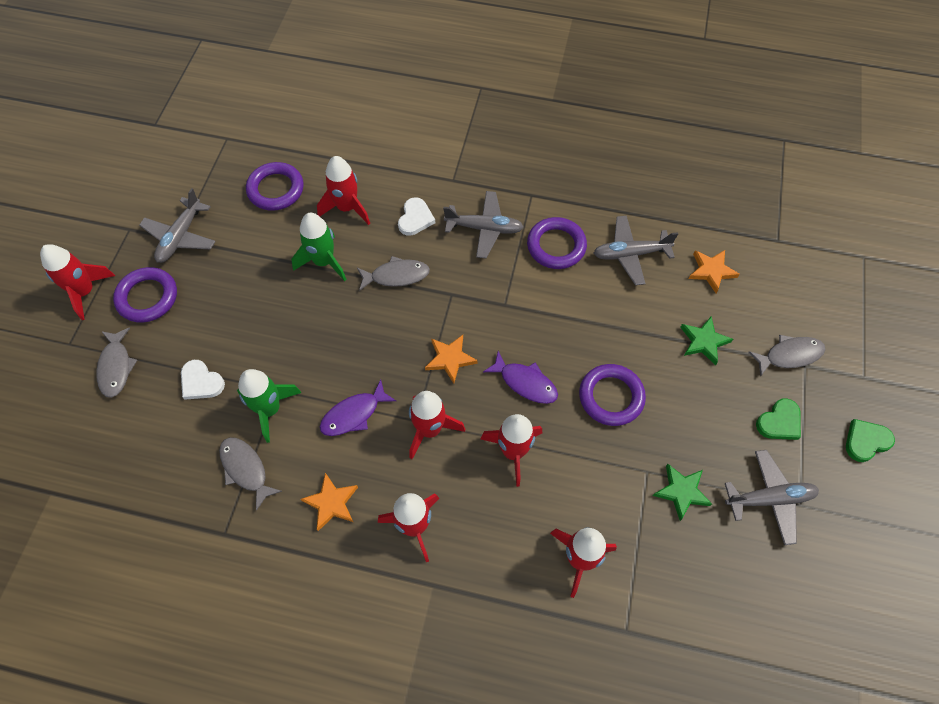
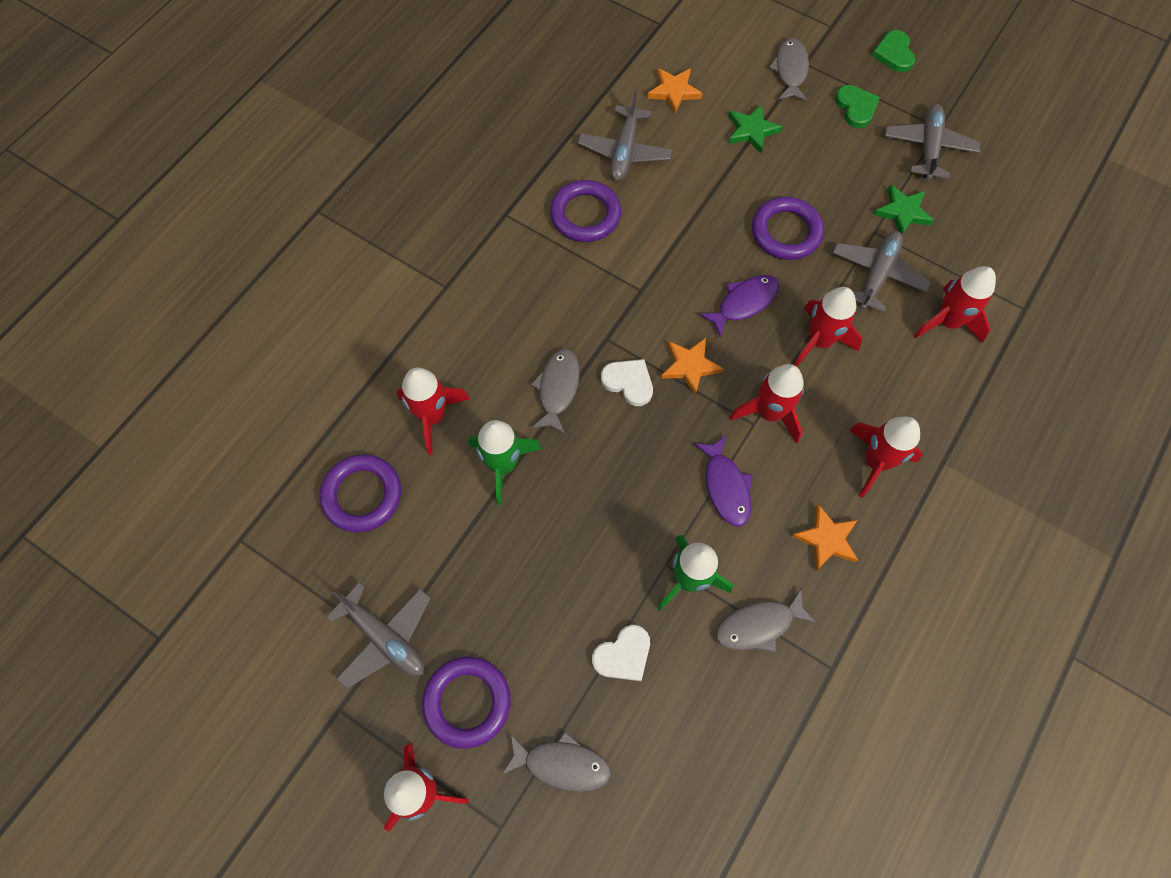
camera: 70 degrees left, 5 degrees up
white heart [398,197,435,236] -> white heart moved to [601,359,653,406]
grey plane [443,191,524,258] -> grey plane moved to [832,231,931,313]

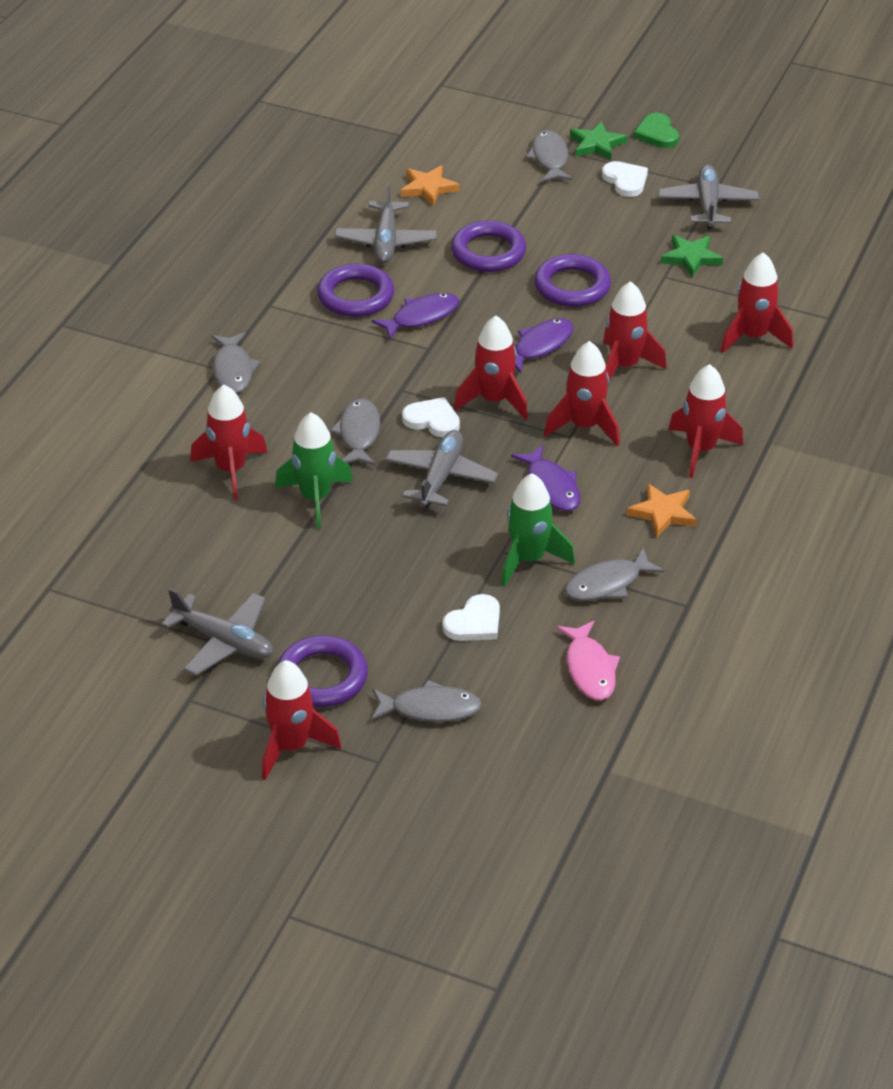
camera: 10 degrees left, 25 degrees down
purple ring [320,454,401,532] -> purple ring moved to [451,221,526,272]
orange star [661,338,723,395] -> red rocket [454,316,528,420]
green star [728,104,782,153] -> green star moved to [570,121,627,160]
grey plane [832,231,931,313] -> grey plane moved to [385,430,498,508]
green heart [835,85,880,128] -> white heart [602,161,648,197]
none -> grey fish [211,332,260,393]
none -> purple fish [371,293,459,339]
none -> pink fish [556,620,620,700]

